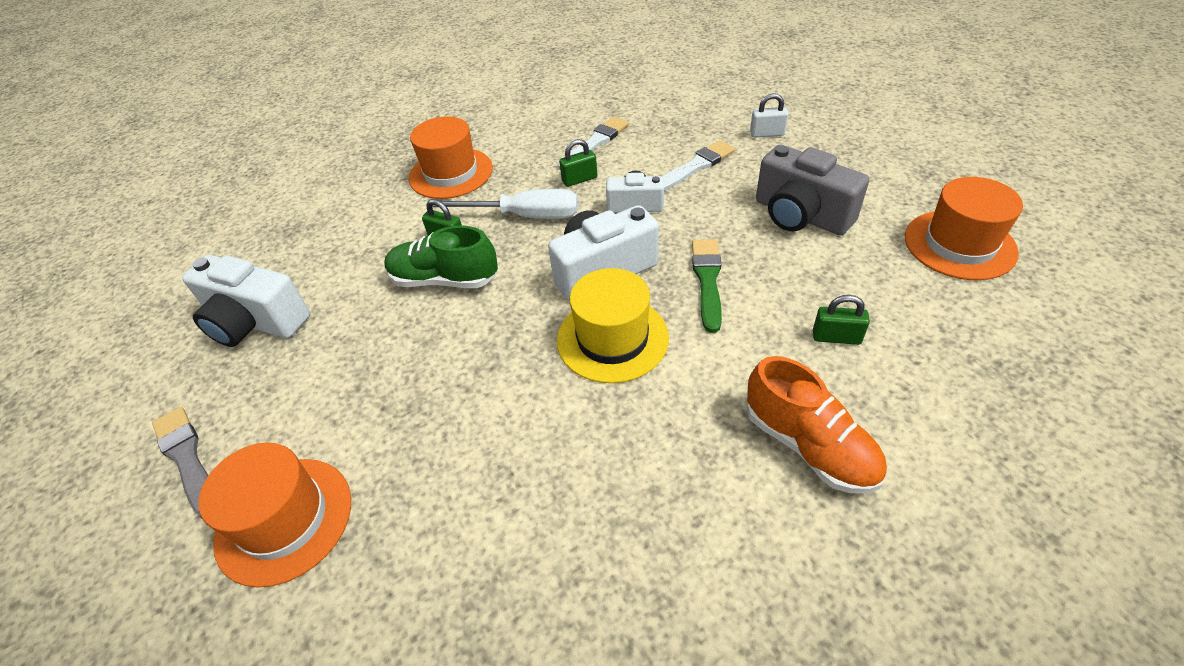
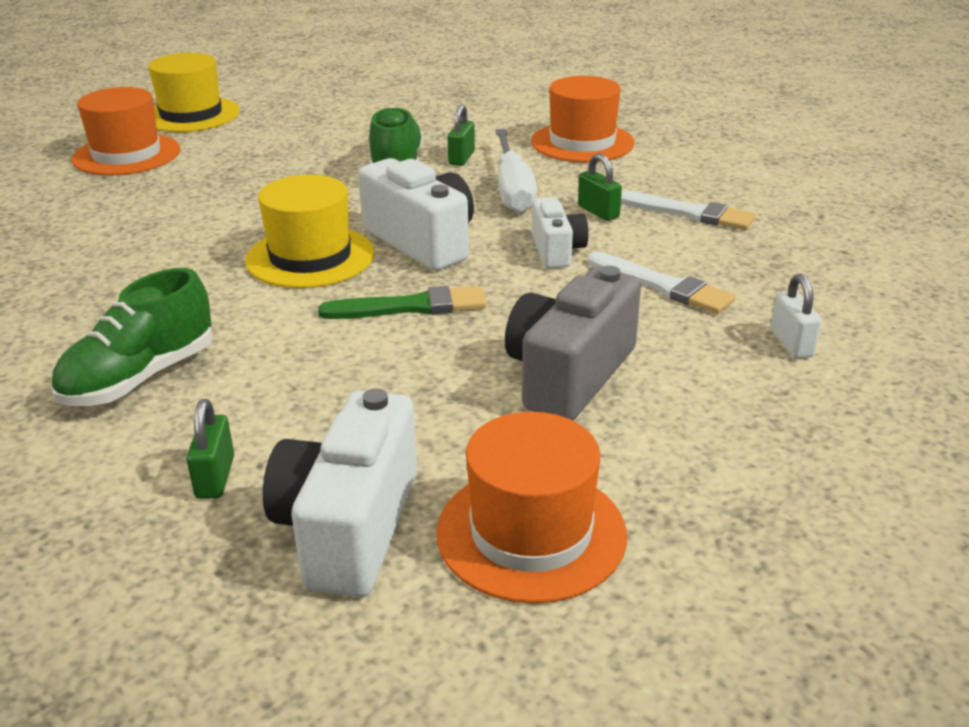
camera: 75 degrees right, 15 degrees down
grey brush [152,407,208,518] -> yellow hat [148,53,240,132]
white camera [182,255,310,347] -> white camera moved to [263,388,417,597]
orange shoe [747,356,887,494] -> green shoe [51,268,213,406]
green padlock [813,295,870,345] -> green padlock moved to [186,399,234,499]

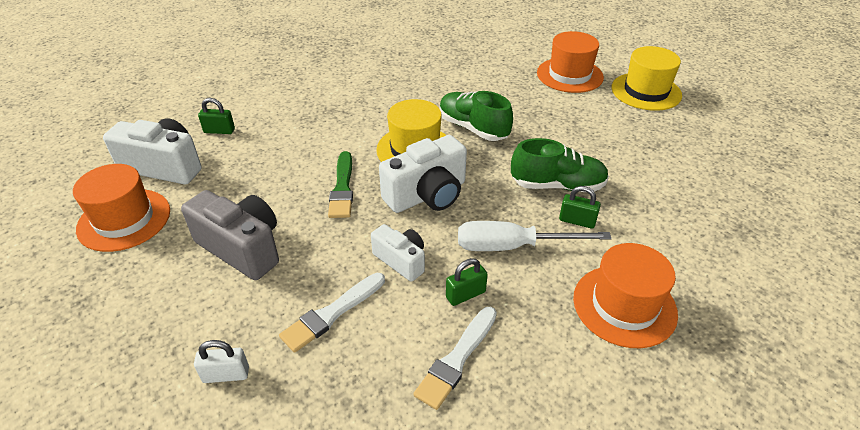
camera: 95 degrees right, 10 degrees up
green shoe [51,268,213,406] -> green shoe moved to [439,91,513,141]
white camera [532,197,589,268] -> white camera turned 135 degrees counterclockwise [371,224,425,282]

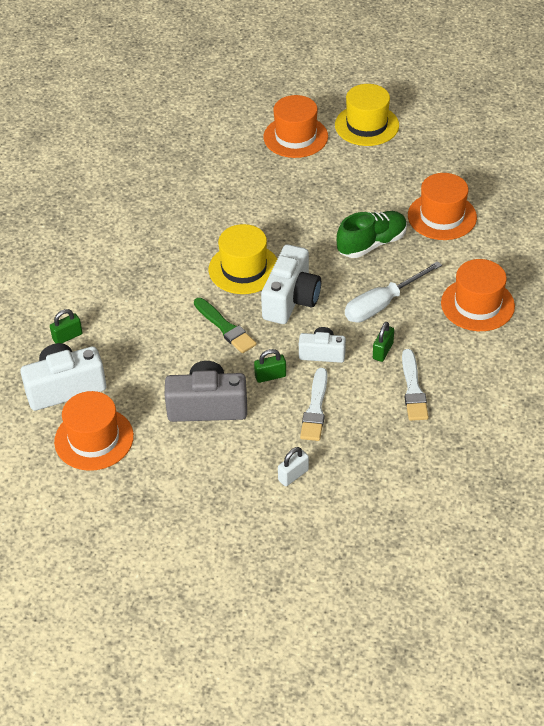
camera: 35 degrees left, 5 degrees up
green shoe [439,91,513,141] -> none
green padlock [559,186,601,229] -> green padlock moved to [254,349,286,383]
none -> orange hat [408,173,477,240]

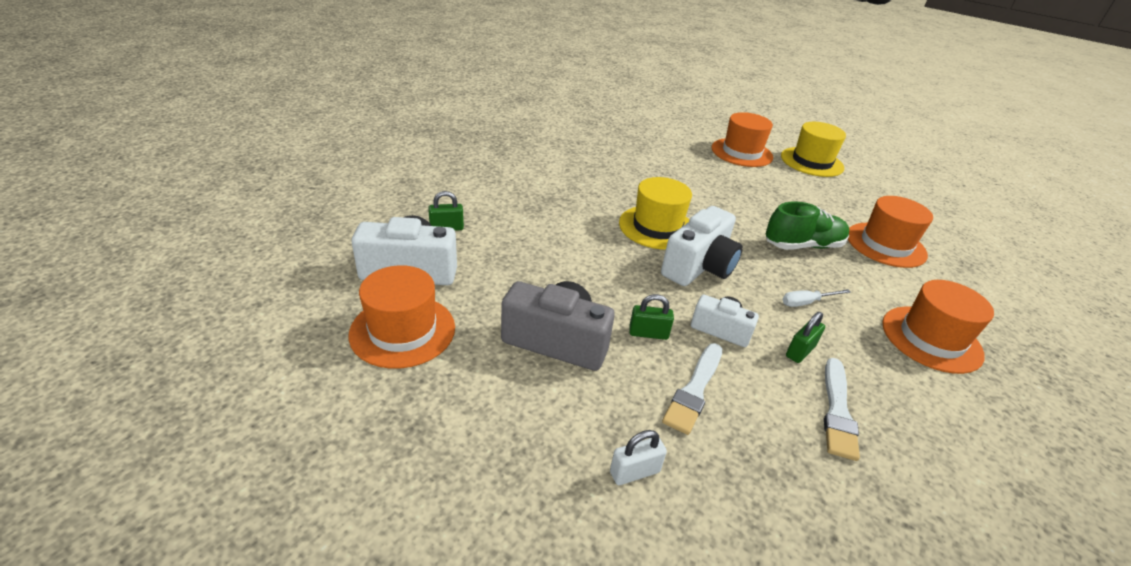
camera: 15 degrees right, 10 degrees down
green brush [194,298,257,353] -> none
white screwdriver [345,261,442,323] -> white screwdriver [782,289,851,307], size x0.53

